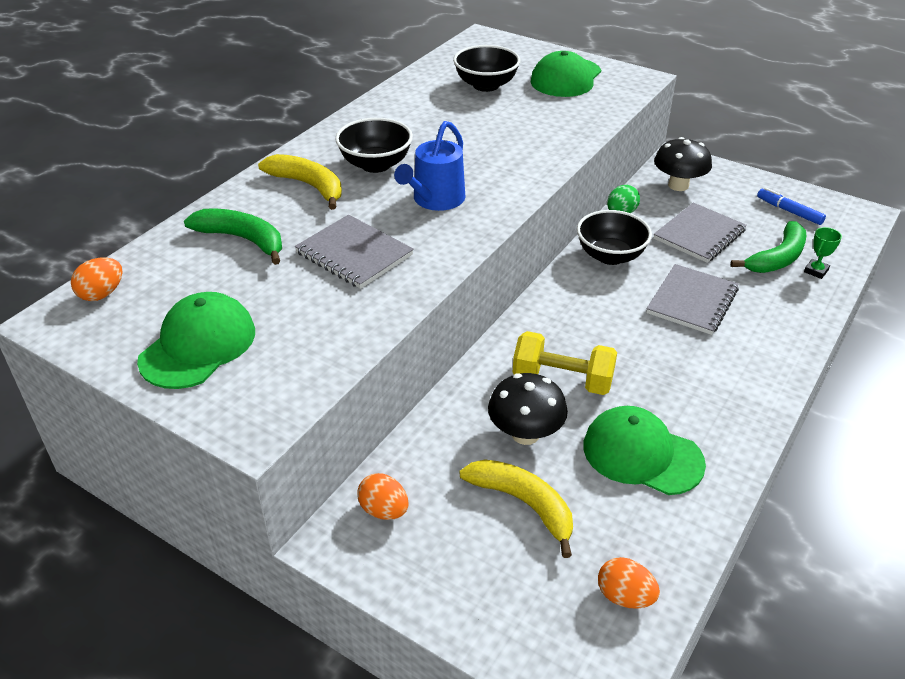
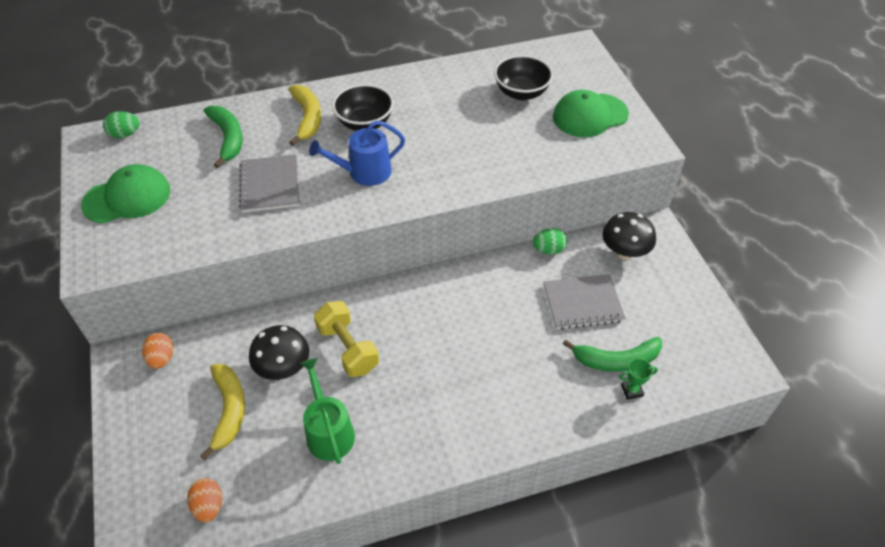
camera: 40 degrees right, 10 degrees up
orange egg [71,257,123,301] -> green egg [103,111,140,138]
black bowl [577,210,652,265] -> none
green cap [583,406,706,495] -> green watering can [300,358,355,464]
grey notebook [646,264,739,335] -> none
blue marker [757,188,826,225] -> none

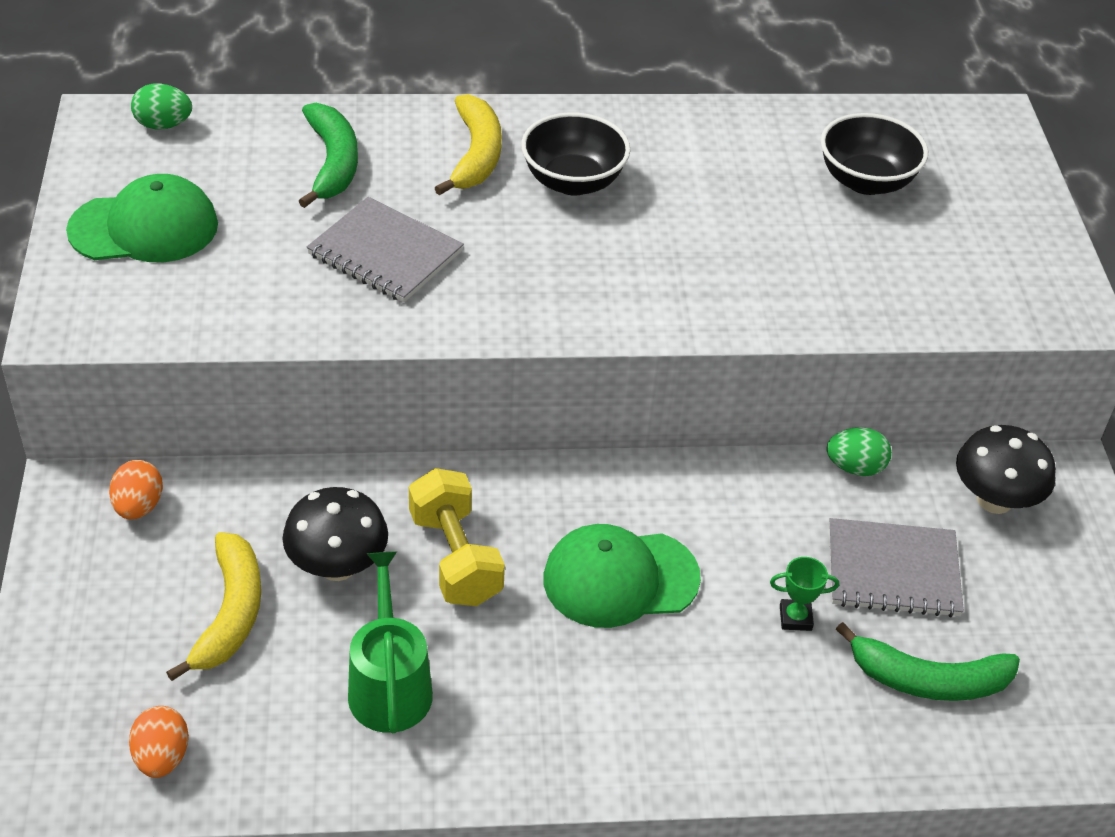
camera: 10 degrees right, 5 degrees down
grey notebook [239,154,299,213] -> grey notebook turned 60 degrees counterclockwise [307,197,464,303]
blue watering can [309,120,405,186] -> none
green cap [553,90,629,137] -> green cap moved to [543,524,701,628]
green trophy [619,359,658,400] -> green trophy moved to [770,557,839,631]

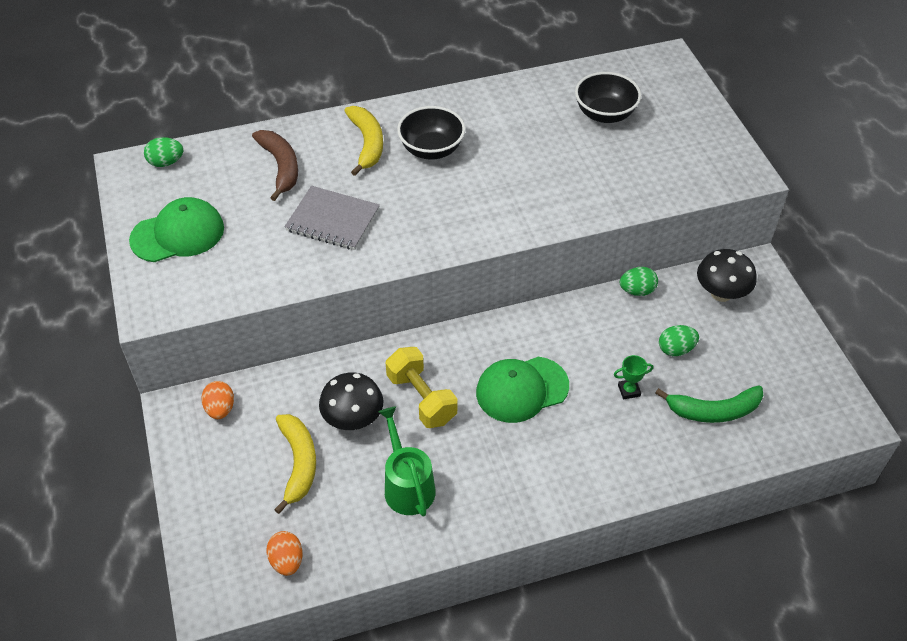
camera: 10 degrees left, 5 degrees up
green banana [299,103,358,208] -> brown banana [252,130,298,201]
grey notebook [829,518,964,617] -> green egg [659,325,699,356]

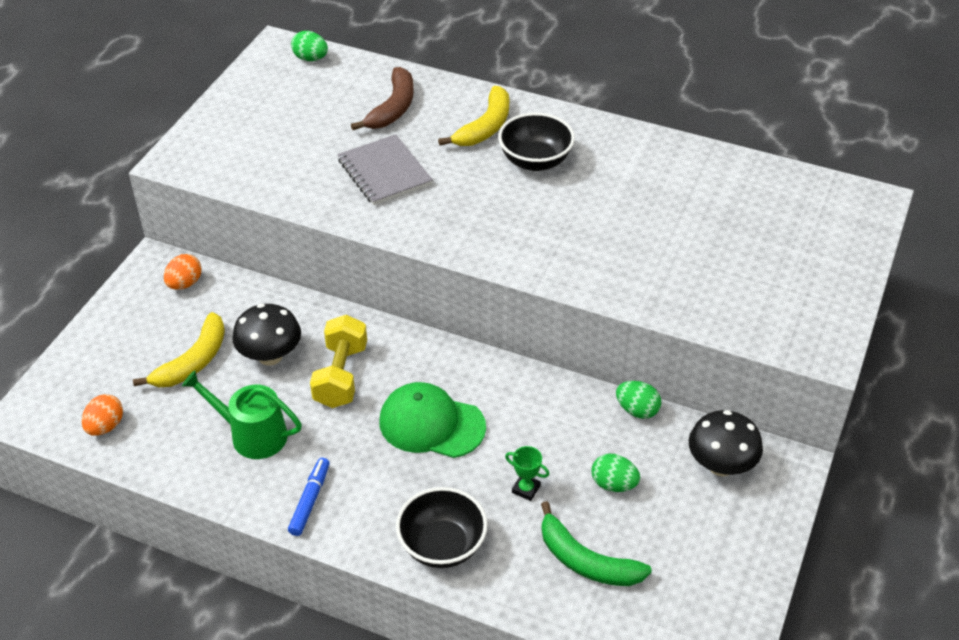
camera: 40 degrees right, 5 degrees down
green cap [129,197,224,262] -> none
green watering can [379,407,436,517] -> green watering can turned 90 degrees counterclockwise [182,370,302,459]
black bowl [575,72,641,123] -> black bowl moved to [396,487,488,568]
none -> blue marker [288,458,330,536]

